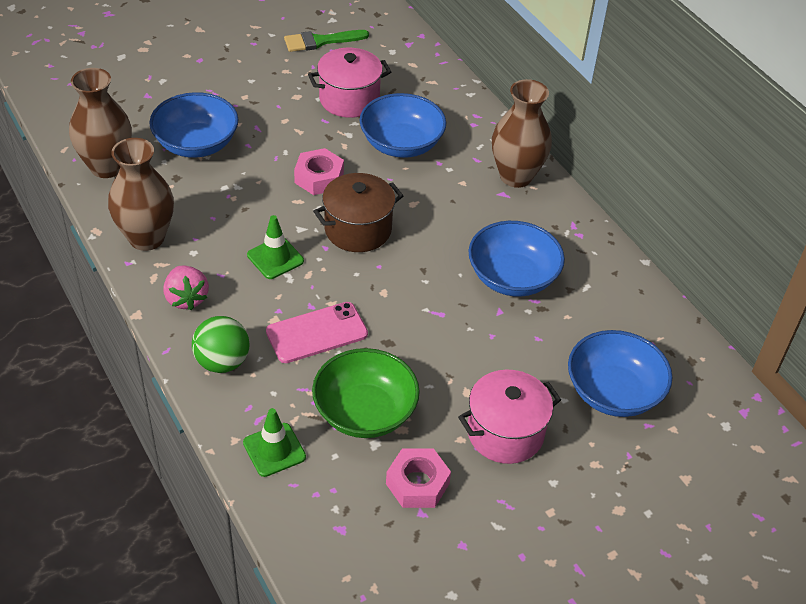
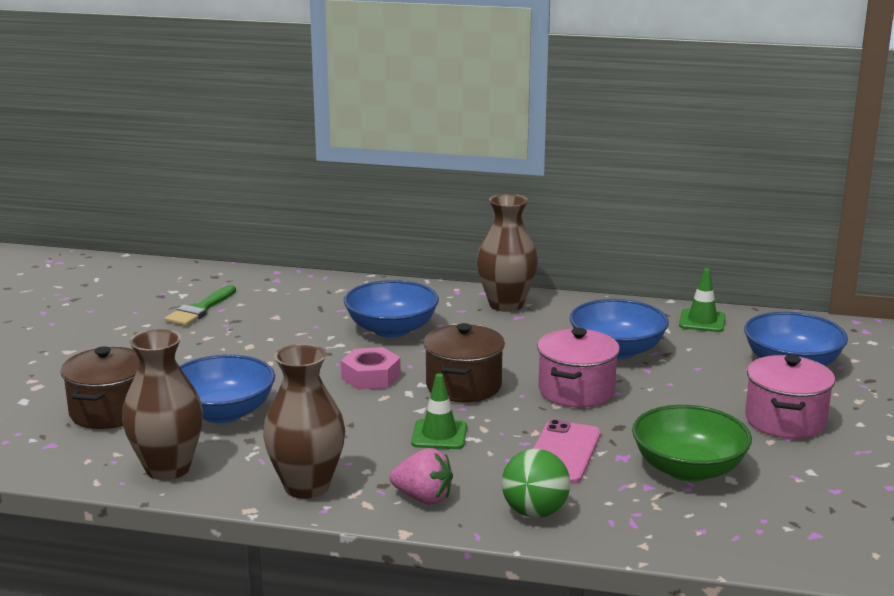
camera: 45 degrees left, 25 degrees down
green traffic cone [243,408,306,477] -> green traffic cone moved to [679,268,726,332]
pink pot [308,48,391,118] -> pink pot moved to [537,328,620,408]
pink nut [386,449,451,508] -> none
none -> brown pot [61,346,140,429]

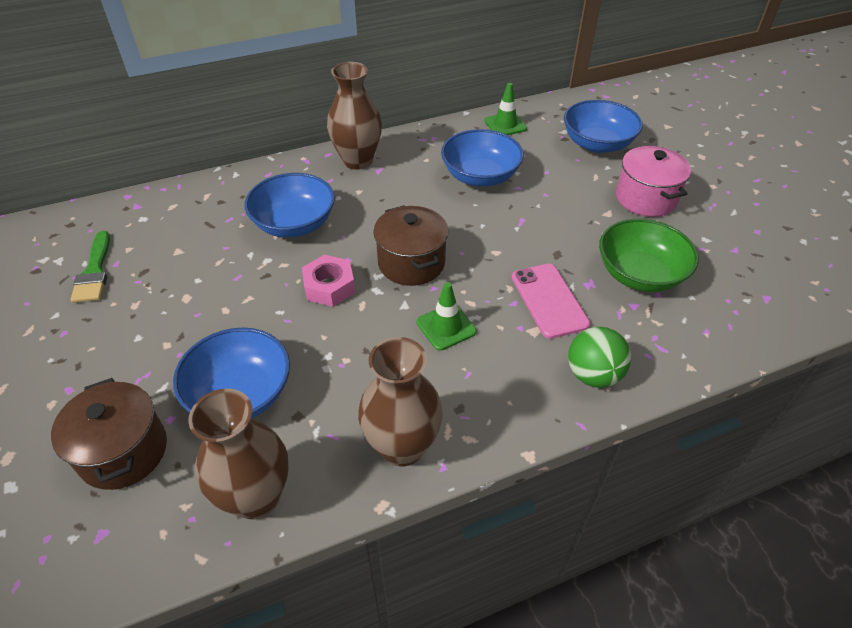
camera: 35 degrees left, 25 degrees up
pink strawberry [390,448,453,504] -> none
pink pot [537,328,620,408] -> none

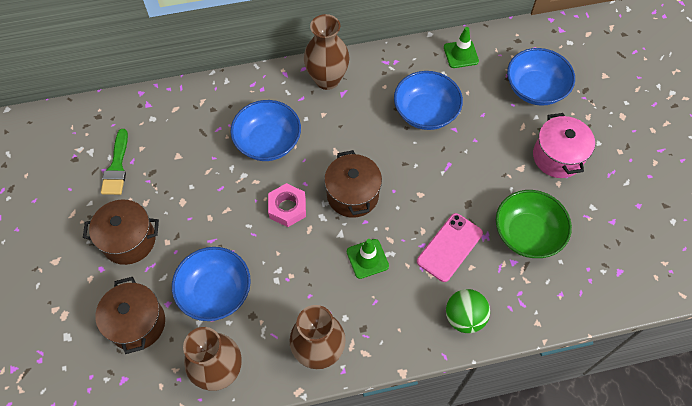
camera: 10 degrees right, 15 degrees up
pink phone [512,264,590,339] -> pink phone turned 45 degrees clockwise [417,213,483,282]
none -> brown pot [83,199,159,265]

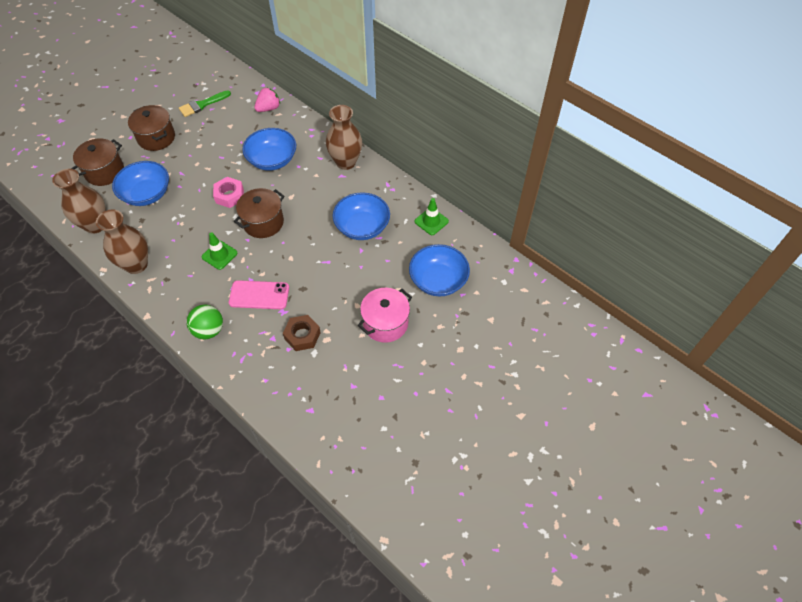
camera: 55 degrees right, 5 degrees down
green bowl [496,190,572,258] -> brown nut [283,315,321,351]
none -> pink strawberry [254,87,280,112]

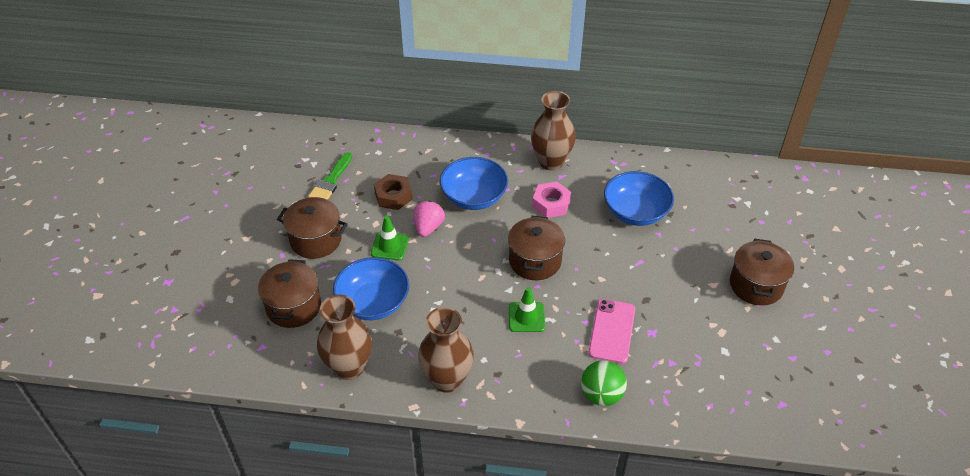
camera: 35 degrees left, 10 degrees down
pink nut [213,177,244,208] -> pink nut moved to [532,182,571,218]
pink phone [229,280,289,309] -> pink phone turned 45 degrees counterclockwise [588,299,635,364]
pink strawberry [254,87,280,112] -> pink strawberry moved to [414,200,445,237]
brown nut [283,315,321,351] -> brown nut moved to [374,174,413,210]
pink pot [358,288,412,343] -> brown pot [730,239,794,306]
blue bowl [409,244,470,296] -> none
green traffic cone [414,198,449,235] -> green traffic cone moved to [371,215,409,260]

